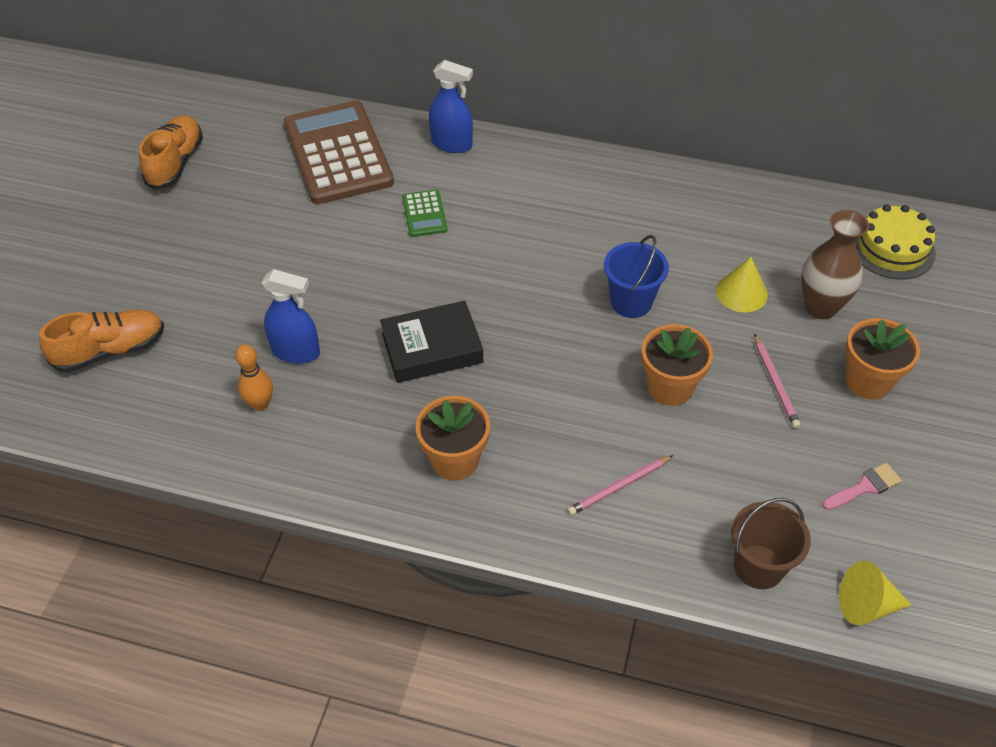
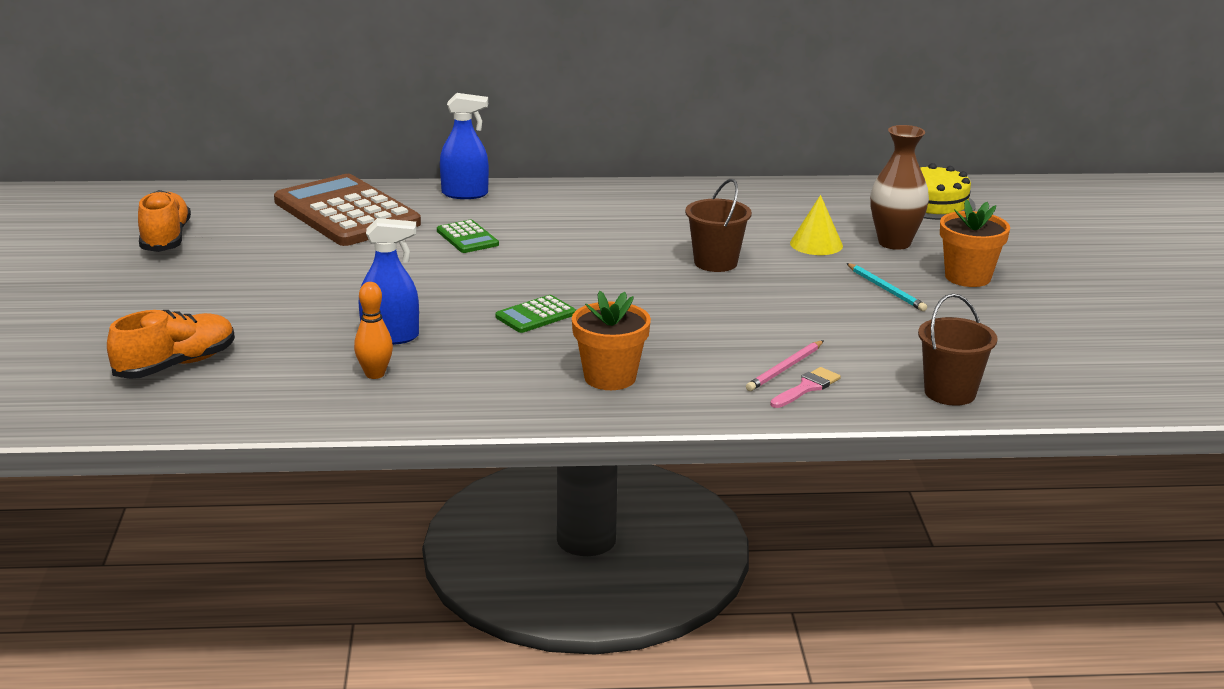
camera: 20 degrees left, 25 degrees down
black book [380,301,483,383] -> green calculator [495,295,576,333]
blue bucket [604,235,669,318] -> brown bucket [685,179,752,272]
orange flower pot [642,324,713,406] -> none
pink pencil [754,334,801,428] -> turquoise pencil [846,263,927,311]
pink brush [822,463,902,510] -> pink brush moved to [770,367,841,408]
yellow cone [839,561,911,625] -> none

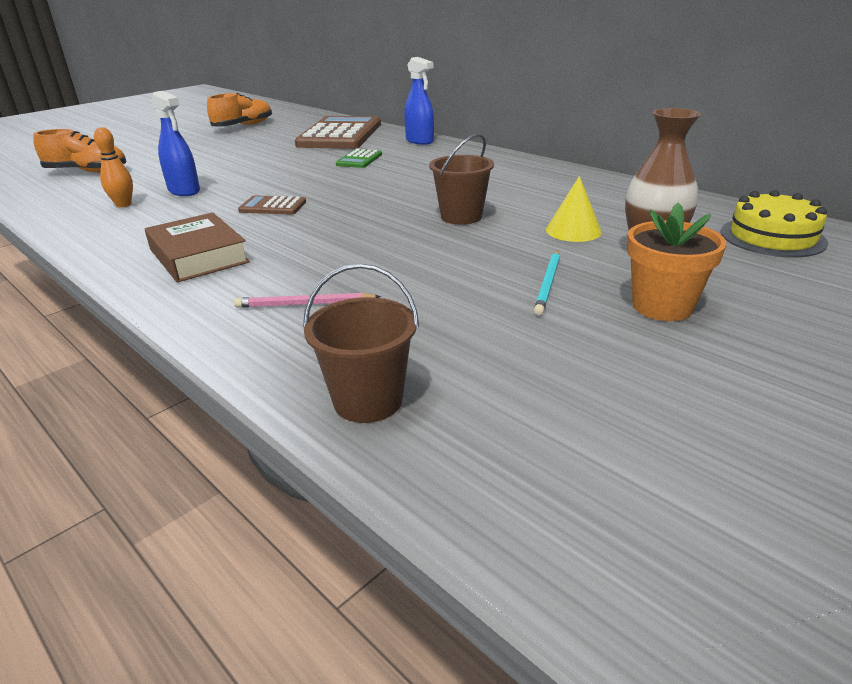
camera: 50 degrees right, 5 degrees up
green calculator [495,295,576,333] -> brown calculator [238,195,306,214]
orange flower pot [572,291,651,390] -> brown book [145,212,250,282]
pink brush [770,367,841,408] -> none

